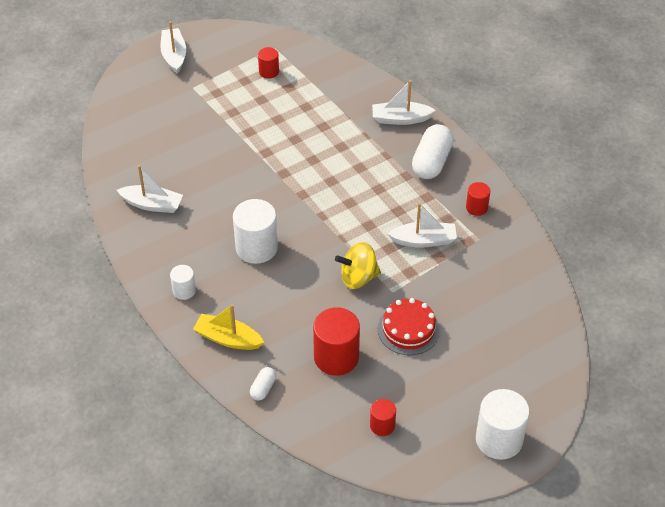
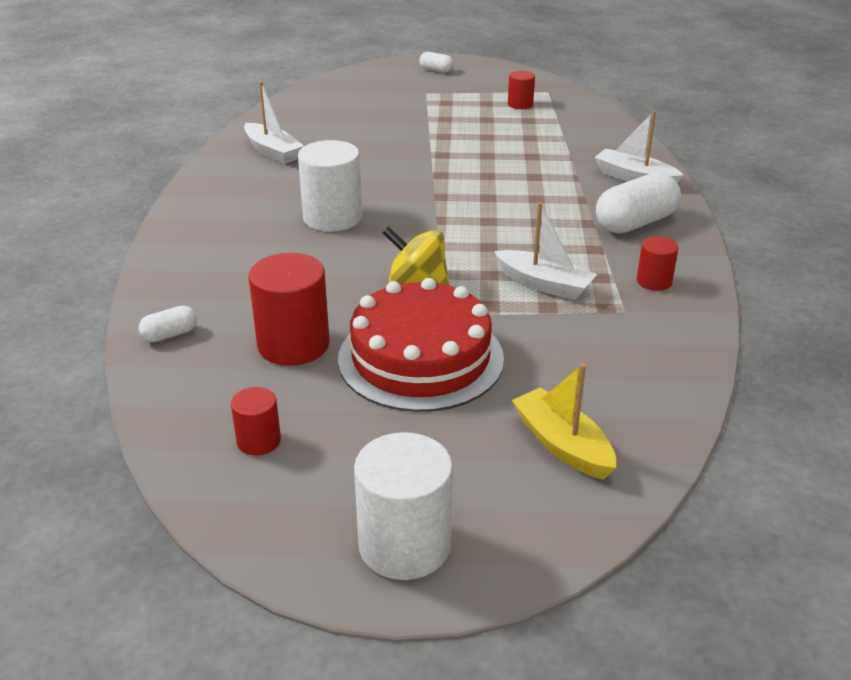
camera: 35 degrees right, 15 degrees down
white boat [160,21,186,74] -> white capsule [419,52,454,73]
white cylinder [170,265,196,300] -> none
yellow boat [193,304,264,350] -> yellow boat moved to [512,363,616,480]
red cake [378,298,440,355] -> red cake [338,278,504,412], size x1.61

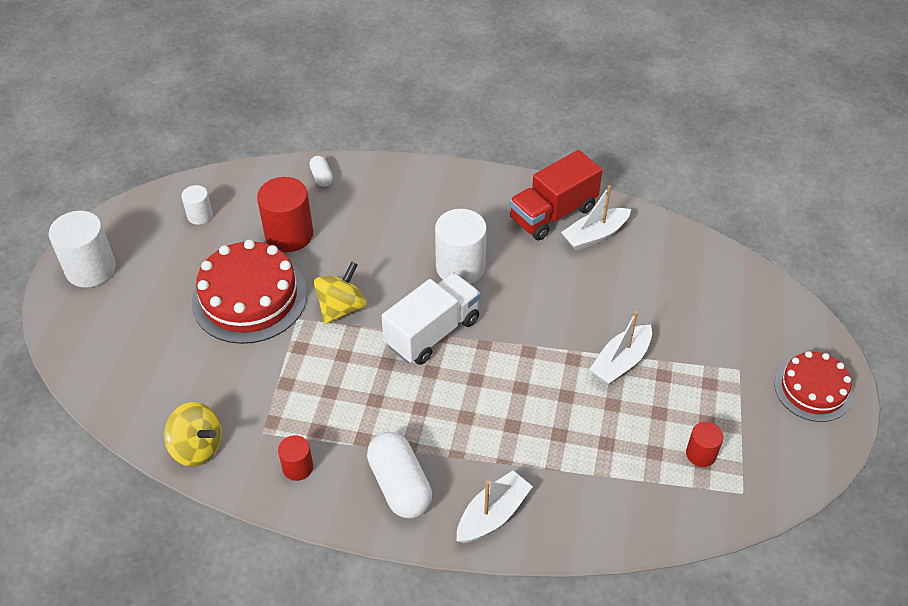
camera: 100 degrees right, 15 degrees up
red cylinder [231,387,281,455] -> white cylinder [181,185,213,225]
white capsule [419,52,454,73] -> red cake [774,351,853,422]
white boat [494,202,598,300] -> white boat moved to [589,311,652,385]
yellow boat [512,363,616,480] -> none
none -> yellow spinning top [164,402,222,467]
none -> white truck [382,273,481,365]
none -> red truck [509,150,603,240]

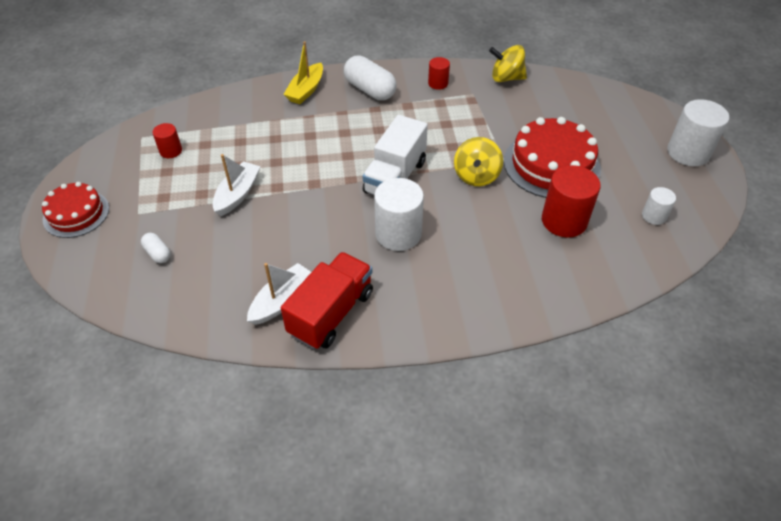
camera: 160 degrees right, 0 degrees up
white capsule [309,156,333,187] -> white capsule moved to [141,233,170,263]
white boat [457,470,533,543] -> yellow boat [283,41,323,104]

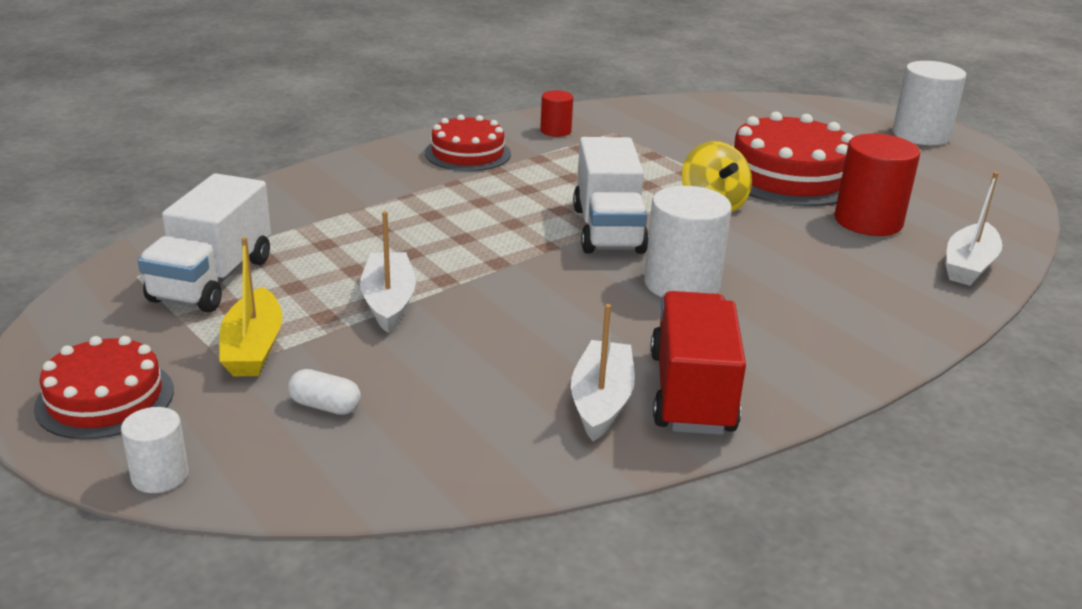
camera: 30 degrees left, 20 degrees down
red cylinder [152,123,182,158] -> white truck [138,173,271,313]
yellow boat [283,41,323,104] -> yellow boat moved to [219,237,282,376]
white capsule [344,56,396,100] -> red cake [425,114,511,171]
yellow spinning top [489,45,527,82] -> none
white cylinder [642,187,676,225] -> white cylinder moved to [121,407,189,493]
none -> white boat [945,172,1002,286]

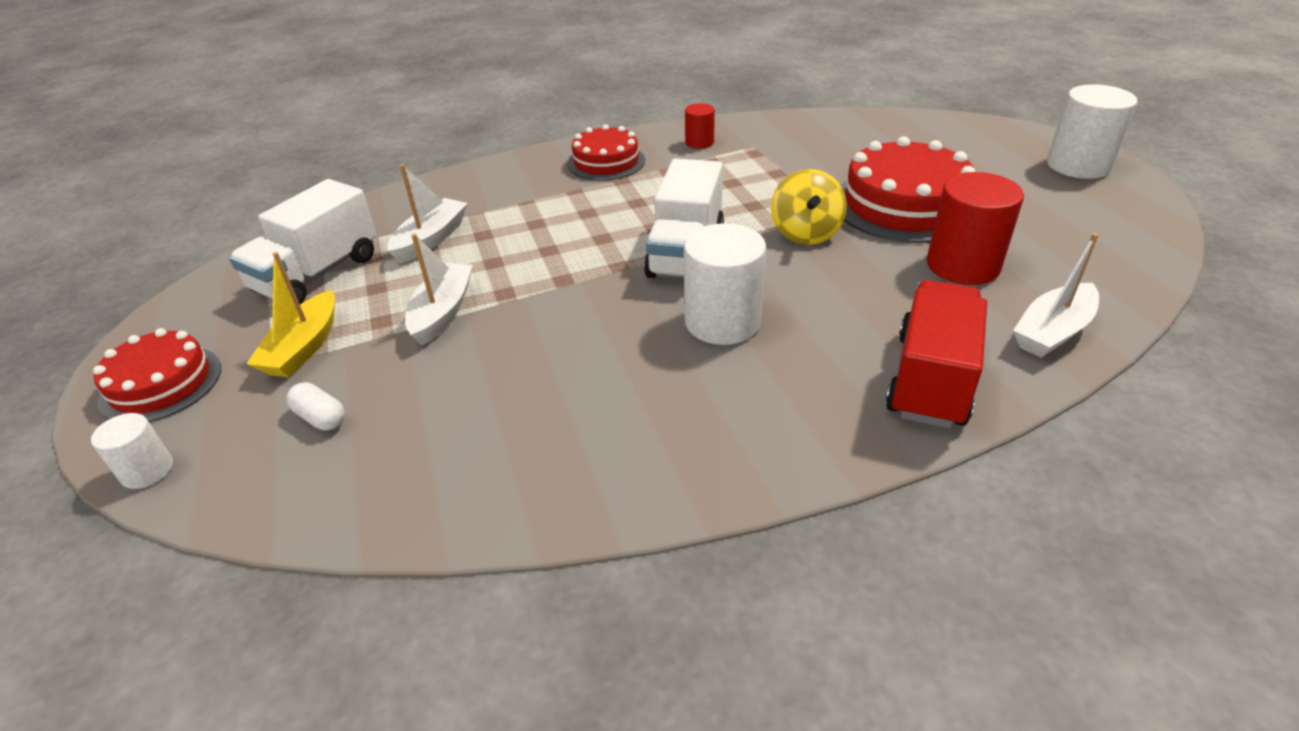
camera: 20 degrees right, 10 degrees up
white boat [571,304,635,441] -> white boat moved to [387,164,467,263]
red truck [650,291,746,435] -> red truck moved to [886,280,987,429]

